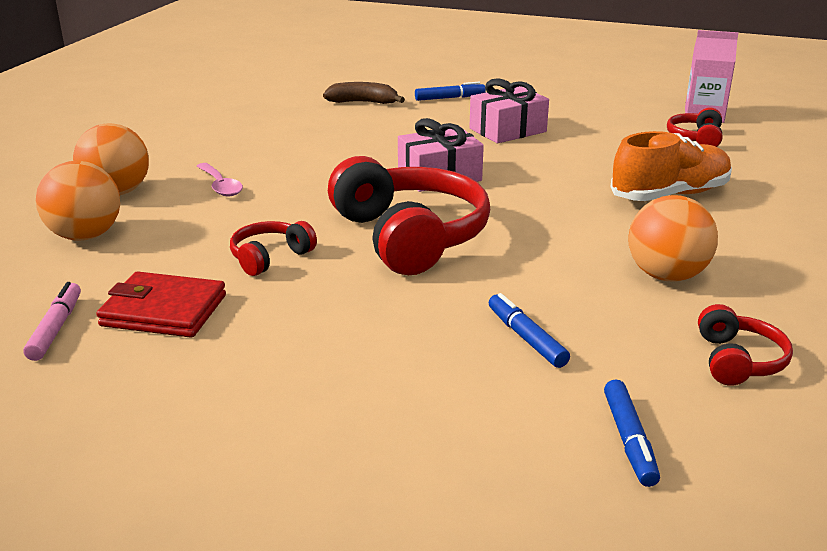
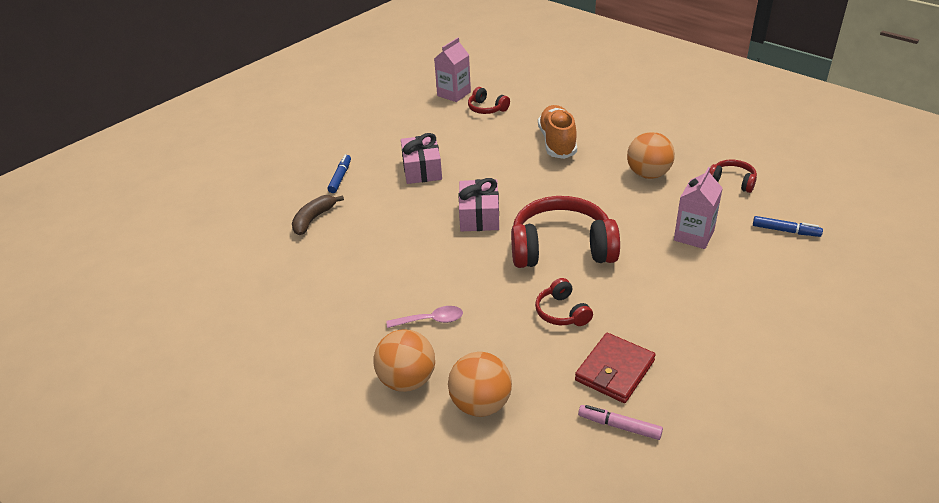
camera: 65 degrees left, 10 degrees up
blue marker [489,293,570,368] -> pink carton [674,167,723,249]

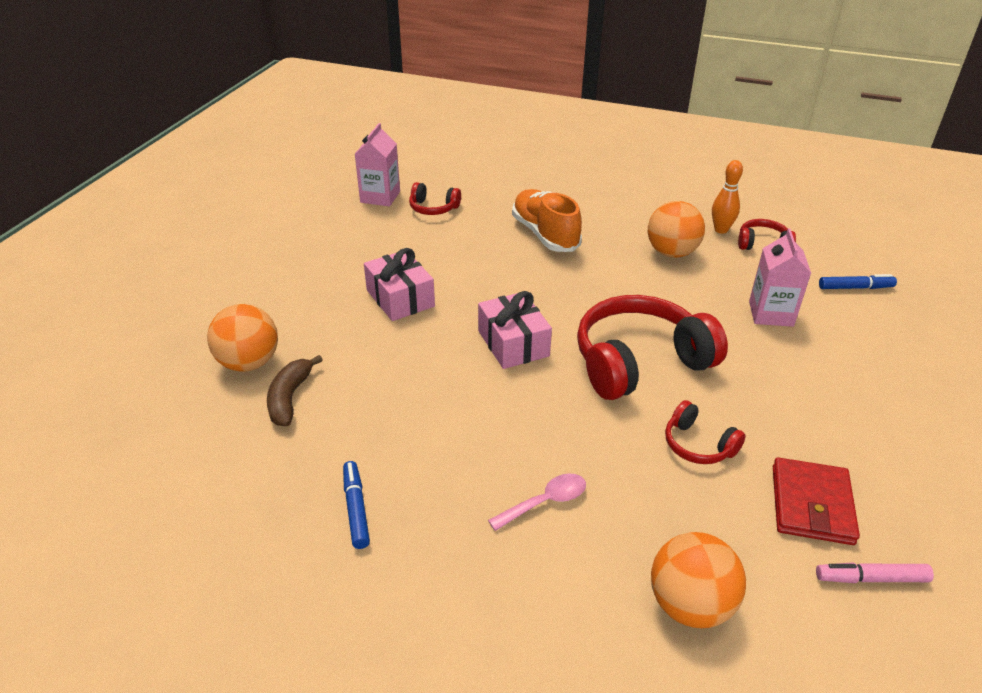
camera: 25 degrees left, 0 degrees up
blue marker [328,155,351,193] -> blue marker moved to [343,461,370,549]
orange ball [373,329,435,392] -> orange ball moved to [207,304,278,372]
none -> orange bowling pin [712,160,743,234]

